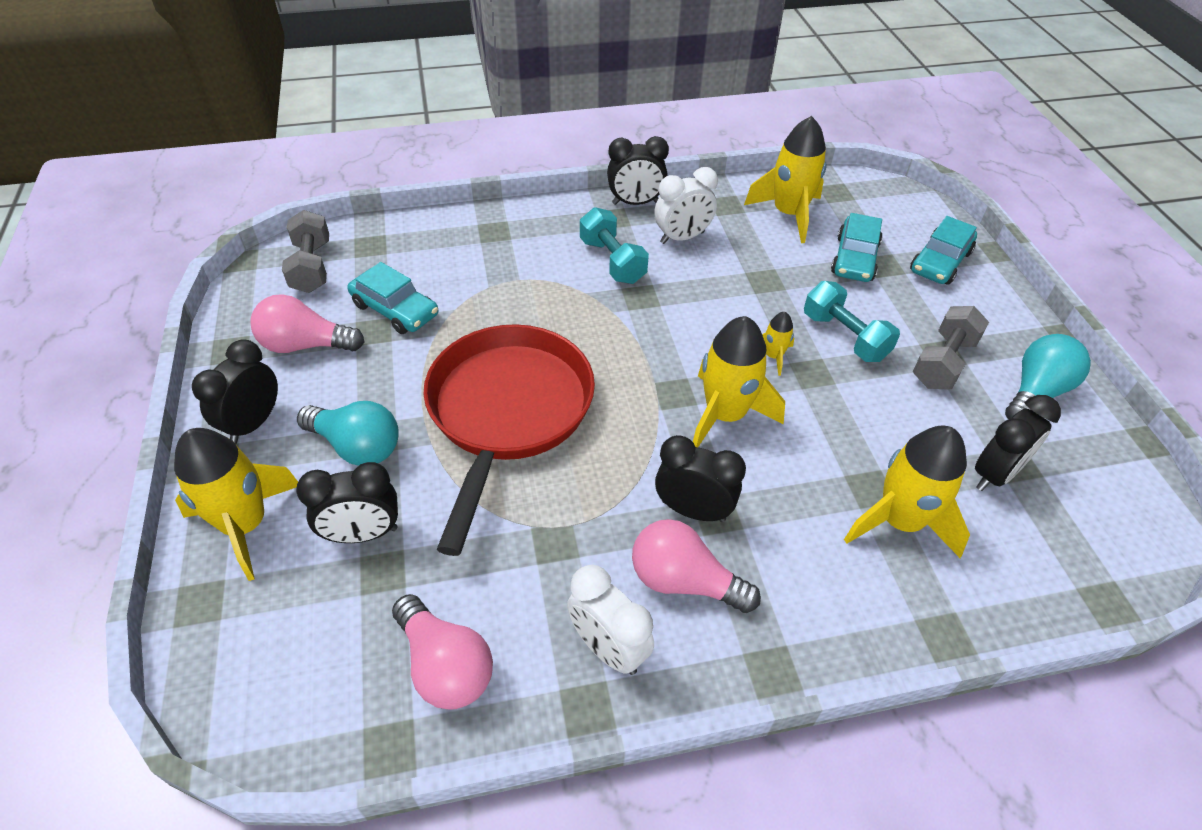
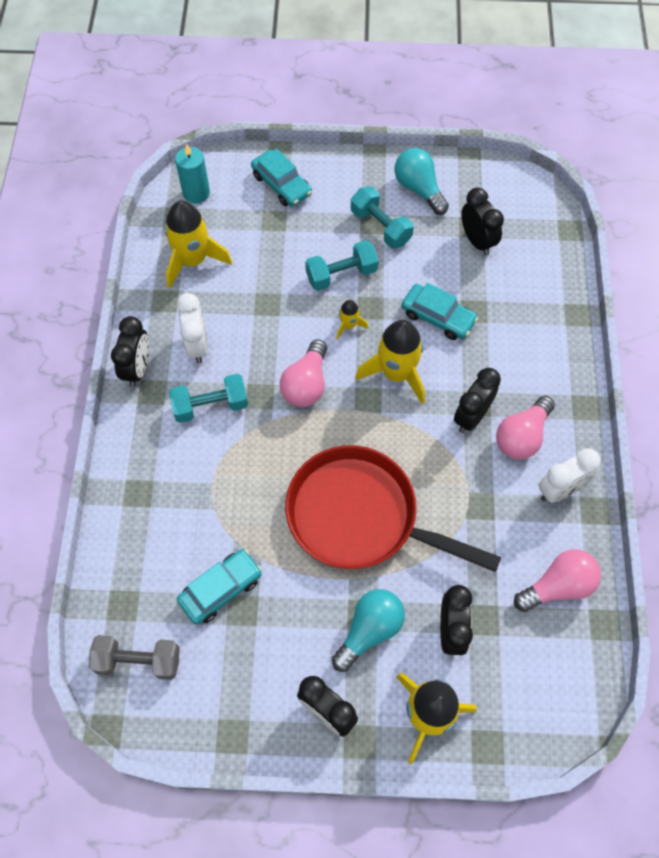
camera: 75 degrees left, 15 degrees up
pink light bulb [250,294,364,353] -> pink light bulb moved to [280,339,327,407]
turquoise car [831,213,883,282] -> turquoise car moved to [401,283,478,340]
yellow rocket [844,426,970,558] -> none
grey dumbbell [913,306,989,390] -> turquoise dumbbell [351,186,414,248]
none -> turquoise candle [175,143,210,203]

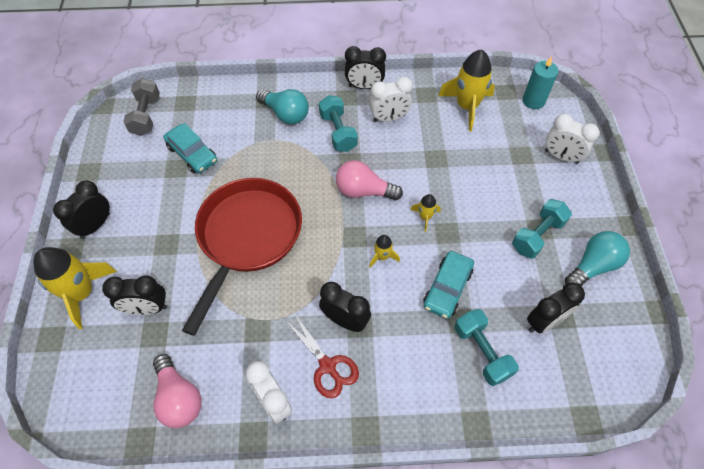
camera: 85 degrees right, 5 degrees down
turquoise car [251,149,312,207] -> white clock [545,114,600,164]
turquoise dumbbell [305,240,379,291] -> turquoise dumbbell moved to [454,309,519,386]
turquoise light bulb [332,589,405,672] -> turquoise light bulb moved to [256,89,309,124]
yellow rocket [355,320,425,404] -> yellow rocket [369,235,400,268], size x0.48
pink light bulb [496,396,555,460] -> red scissors [285,313,359,398]

